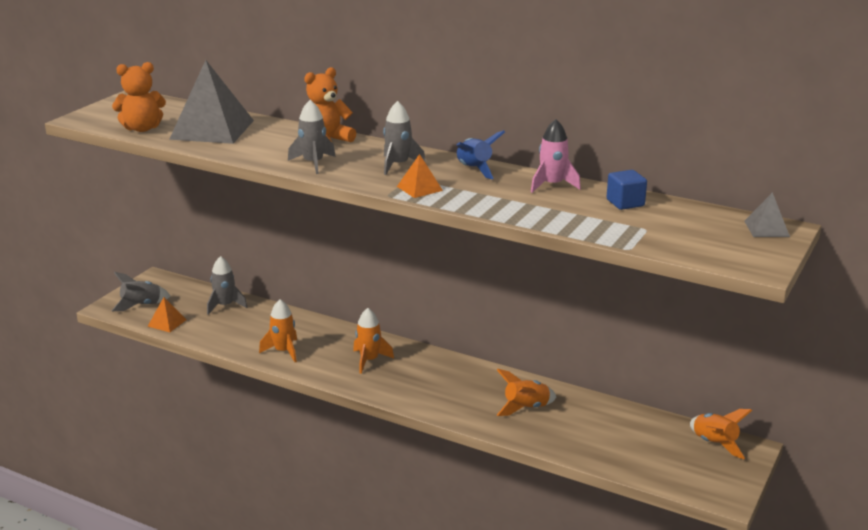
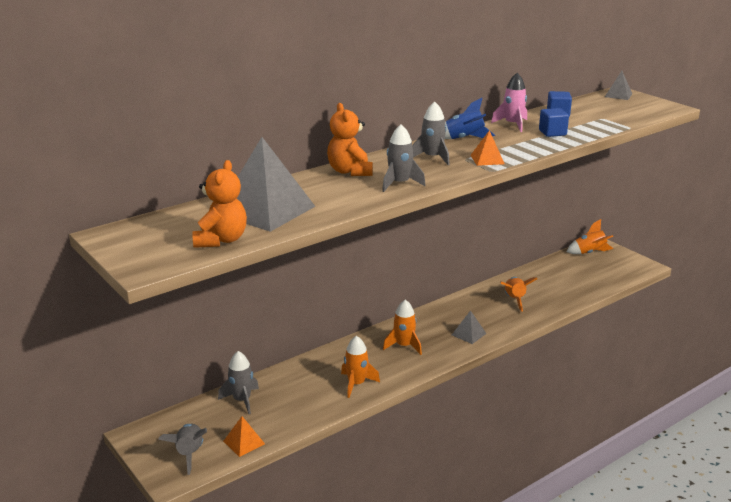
camera: 65 degrees left, 0 degrees up
none -> grey pyramid [452,310,487,344]
none -> blue cube [539,108,569,137]

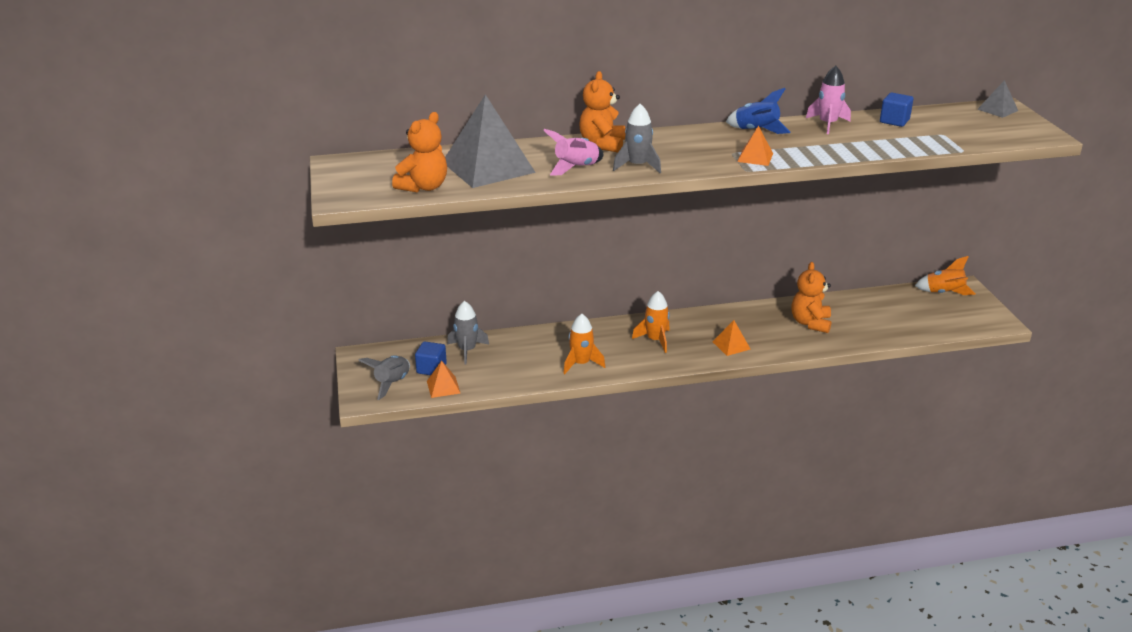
camera: 25 degrees right, 5 degrees up
grey rocket [412,101,450,165] -> none
grey pyramid [452,310,487,344] -> orange pyramid [712,320,751,356]
orange rocket [500,277,537,312] -> orange teddy bear [791,262,831,333]
blue cube [539,108,569,137] -> blue cube moved to [415,341,447,375]
none -> pink rocket [543,129,603,176]

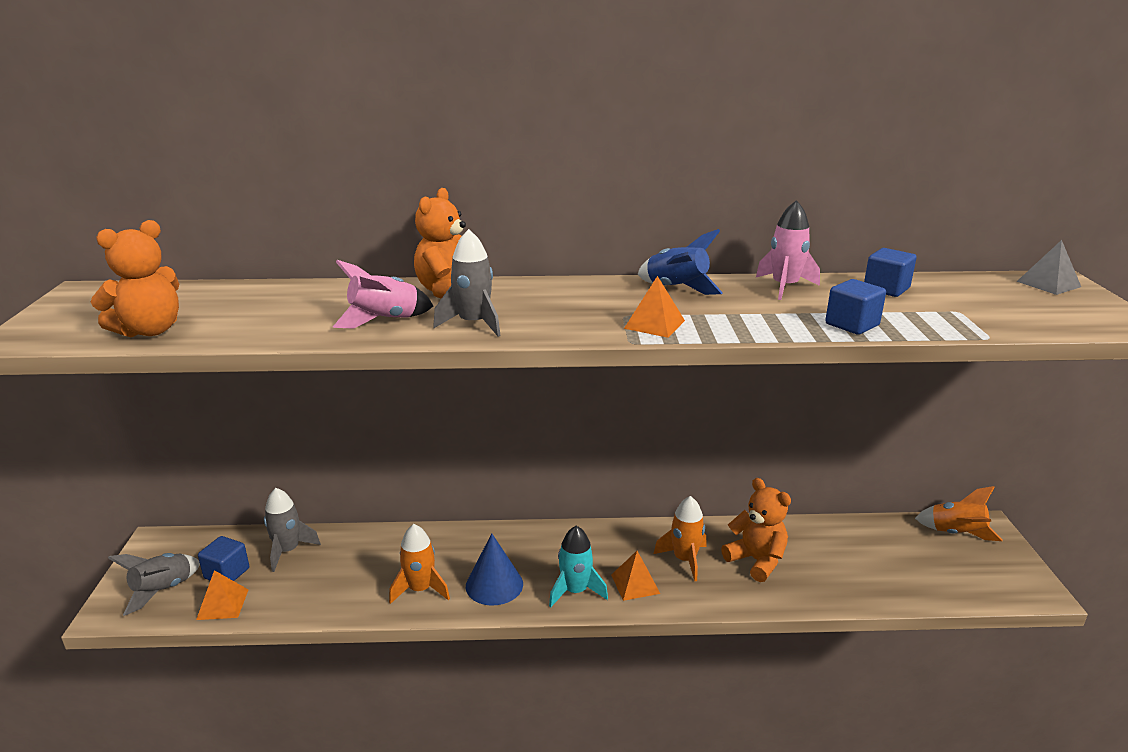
camera: 10 degrees right, 5 degrees down
grey pyramid [445,94,536,188] -> none
orange rocket [632,291,670,353] -> orange rocket moved to [654,496,706,581]
orange teddy bear [791,262,831,333] -> orange teddy bear turned 120 degrees clockwise [721,478,791,582]
none -> blue cone [466,534,523,606]
none -> turquoise rocket [549,526,608,607]
none -> blue cube [825,279,886,335]

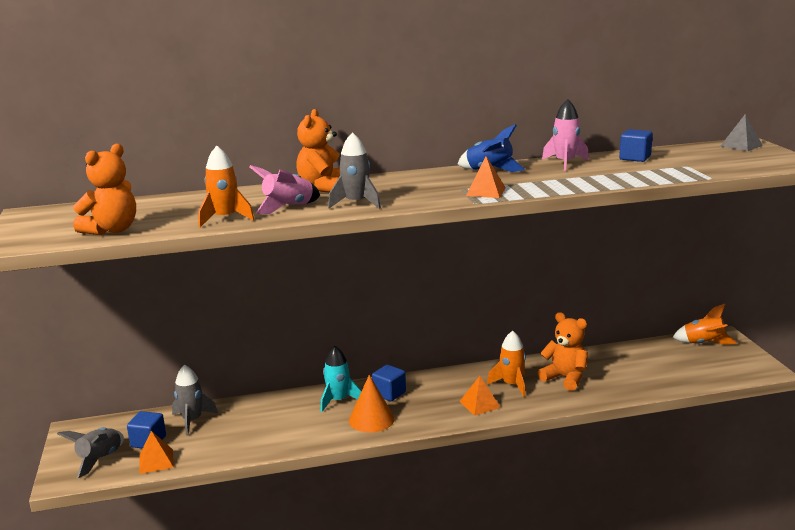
camera: 10 degrees left, 5 degrees down
orange rocket [389,524,450,604] -> orange rocket moved to [198,146,254,227]
blue cone [466,534,523,606] -> orange cone [349,375,395,433]
turquoise rocket [549,526,608,607] -> turquoise rocket moved to [321,346,362,412]
blue cube [825,279,886,335] -> blue cube moved to [372,365,406,401]

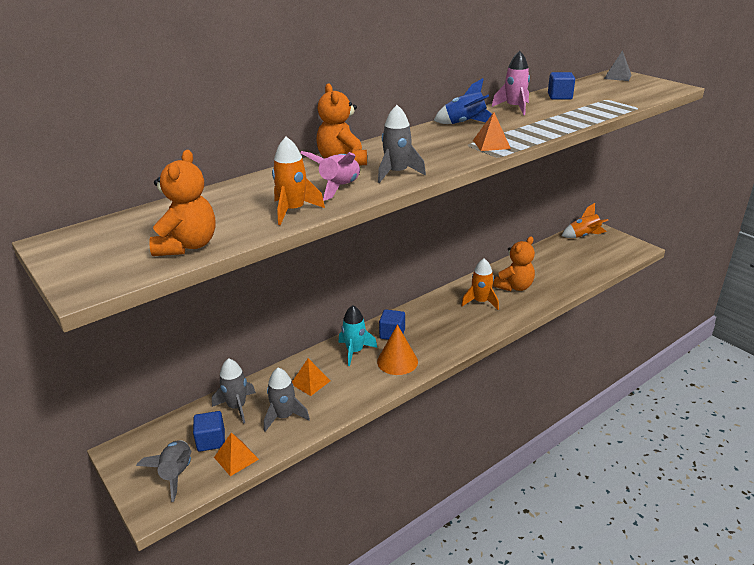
camera: 25 degrees left, 10 degrees up
orange pyramid [459,376,501,416] -> orange pyramid moved to [292,358,330,396]
orange teddy bear [538,312,588,391] -> orange teddy bear turned 120 degrees clockwise [493,236,535,291]
none -> grey rocket [264,368,310,432]

